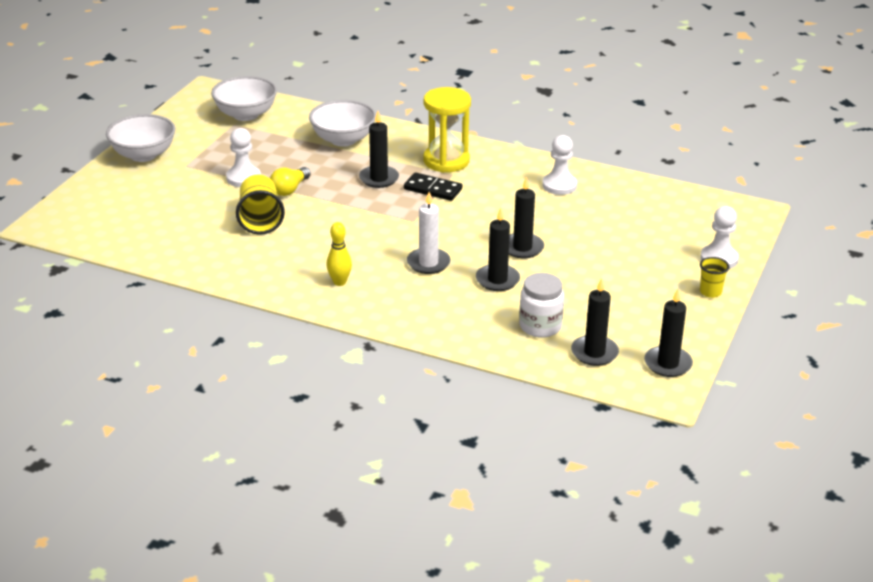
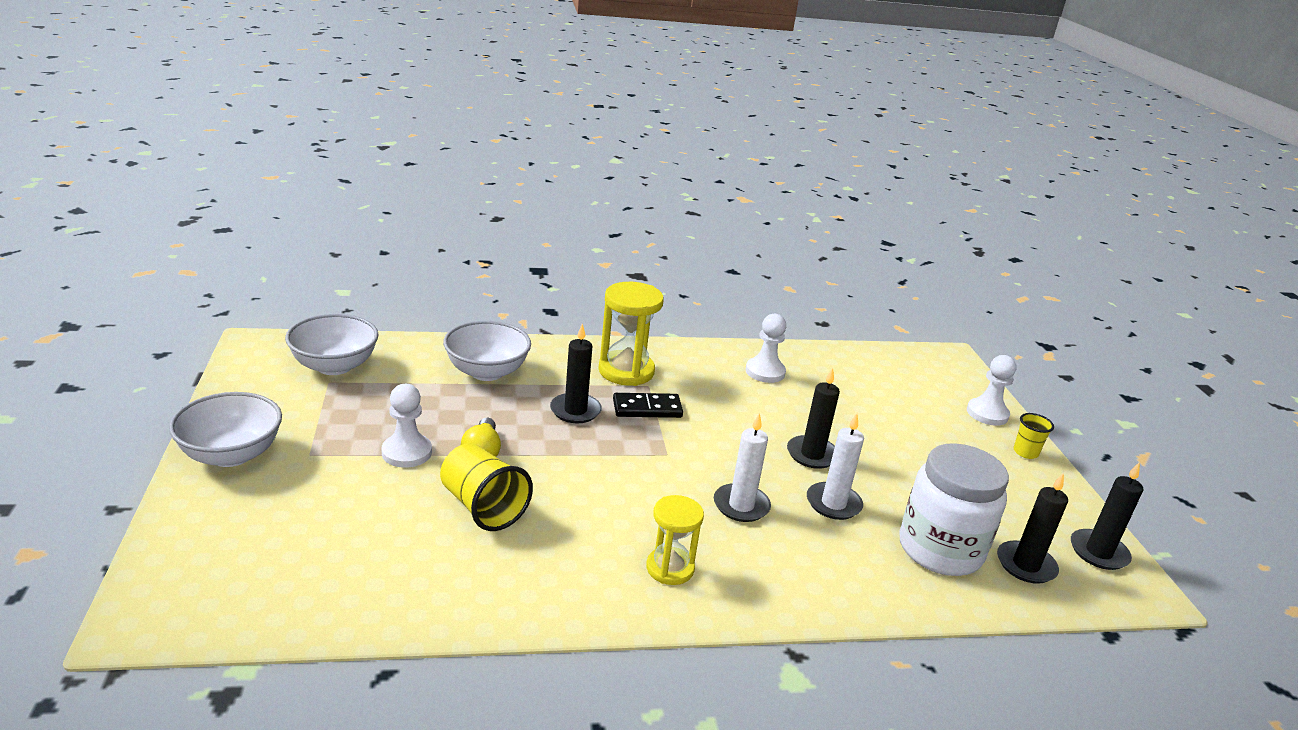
camera: 35 degrees left, 5 degrees down
yellow bowling pin [327,222,352,286] -> yellow hourglass [646,495,704,585]
black candle [476,208,520,291] -> white candle [807,413,864,520]
white jar [519,273,564,338] -> white jar [899,443,1009,576], size x1.55

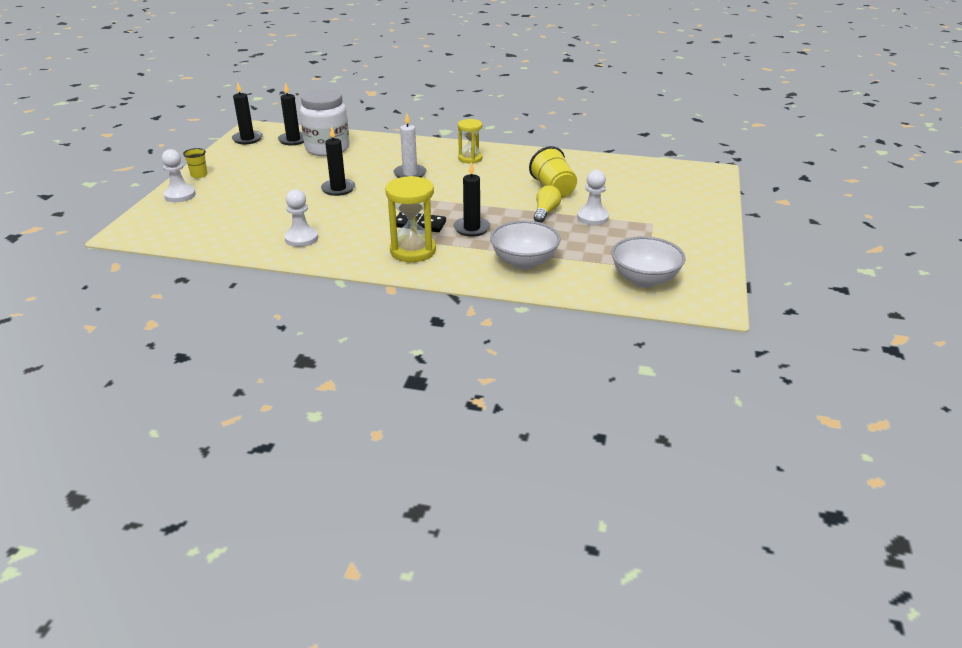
camera: 155 degrees left, 5 degrees up
white bowl [169,392,282,467] -> none
white candle [807,413,864,520] -> none

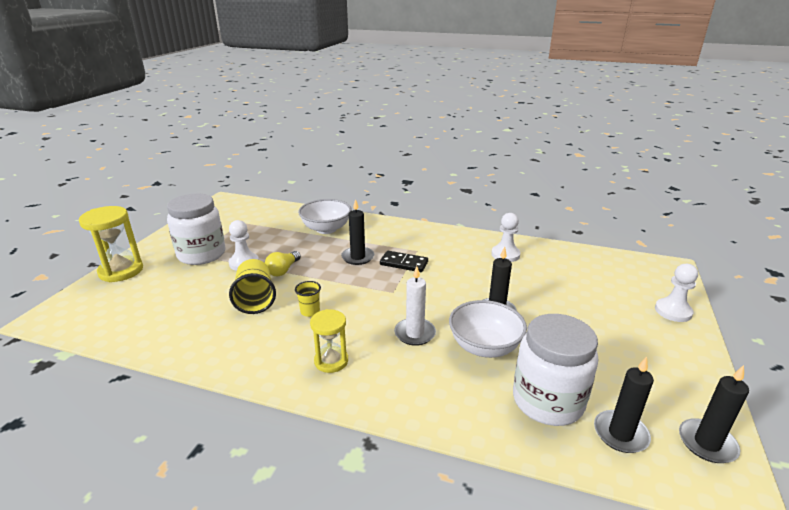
camera: 175 degrees left, 5 degrees down
yellow cup [183,148,208,178] -> yellow cup moved to [295,281,321,317]
yellow hourglass [385,176,436,262] -> yellow hourglass moved to [79,206,143,282]
white bowl [611,236,685,288] -> white bowl moved to [449,300,527,358]
none -> white jar [167,193,226,265]

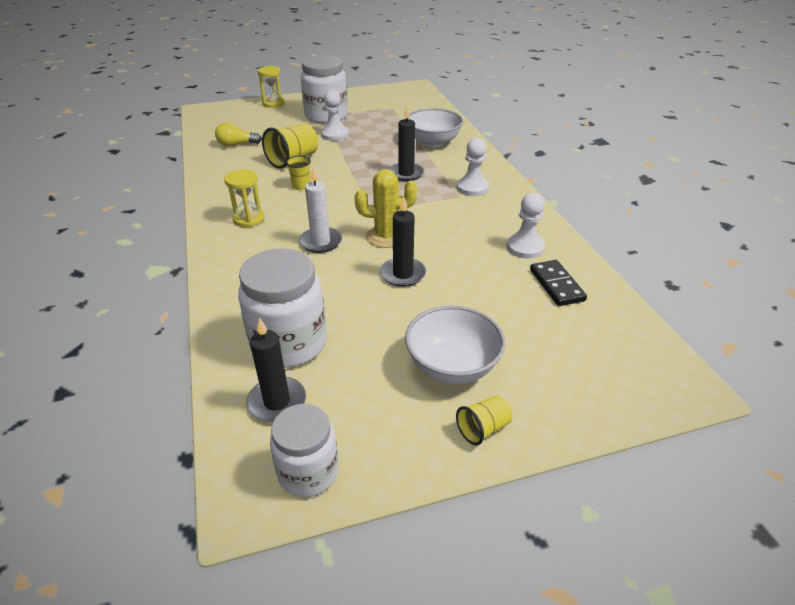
camera: 55 degrees right, 10 degrees up
yellow hourglass [79,206,143,282] -> yellow hourglass [258,66,285,108], size x0.64
yellow light bulb [265,251,301,276] -> yellow light bulb moved to [215,122,262,147]
black domino [380,251,428,272] -> black domino moved to [530,260,587,306]
white bowl [449,300,527,358] -> white bowl moved to [405,306,505,384]
white pawn [655,264,698,322] -> white pawn moved to [457,138,489,196]
black candle [679,365,749,463] -> white jar [270,404,338,497]
none -> yellow cactus [355,169,417,248]
none -> yellow cup [456,395,512,445]

